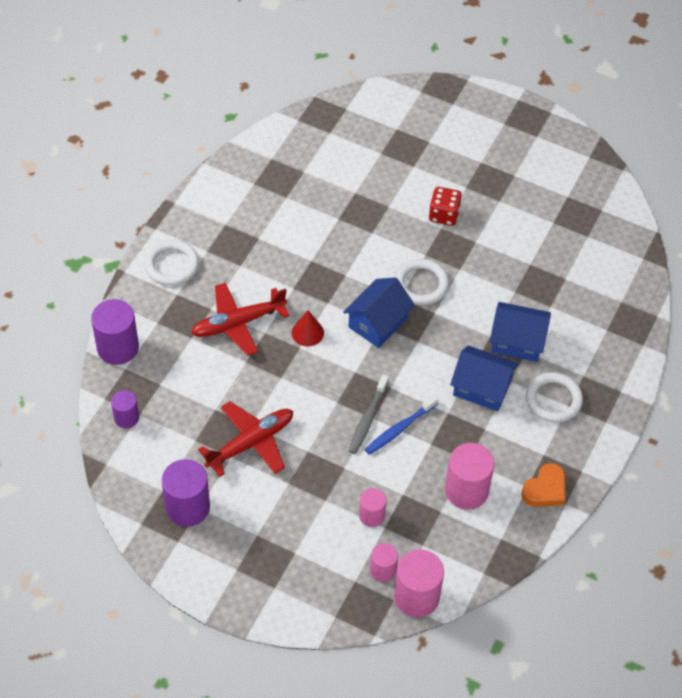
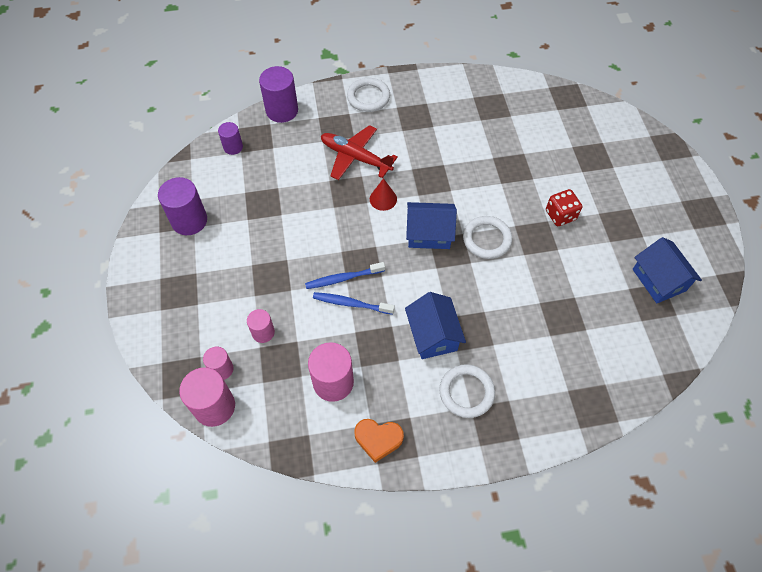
camera: 55 degrees right, 5 degrees up
red plane [198,401,293,477] -> none
grey toothbrush [349,374,389,454] -> blue toothbrush [305,262,385,289]
blue house [490,302,551,362] -> blue house moved to [633,237,702,303]

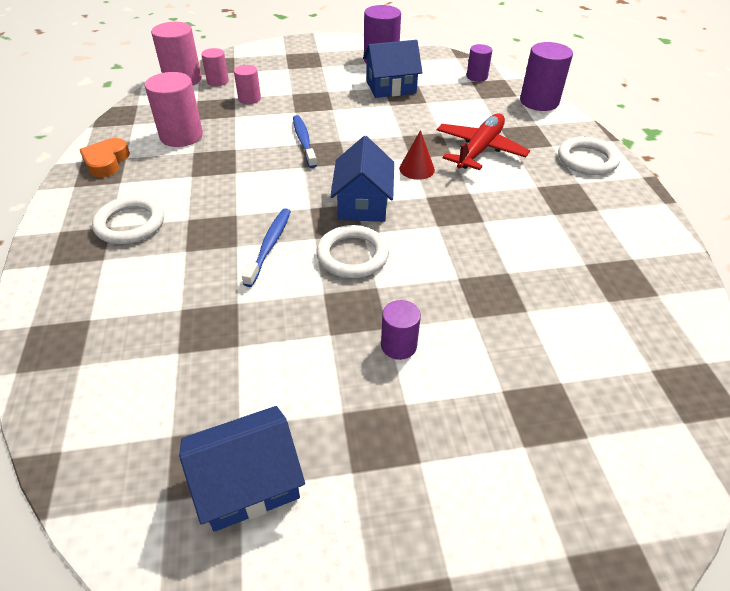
camera: 90 degrees right, 15 degrees down
blue toothbrush [313,292,395,315] -> blue toothbrush moved to [242,208,291,287]
blue house [405,292,466,359] -> blue house moved to [363,40,423,98]
red dice [546,189,582,226] -> purple cylinder [381,300,421,360]

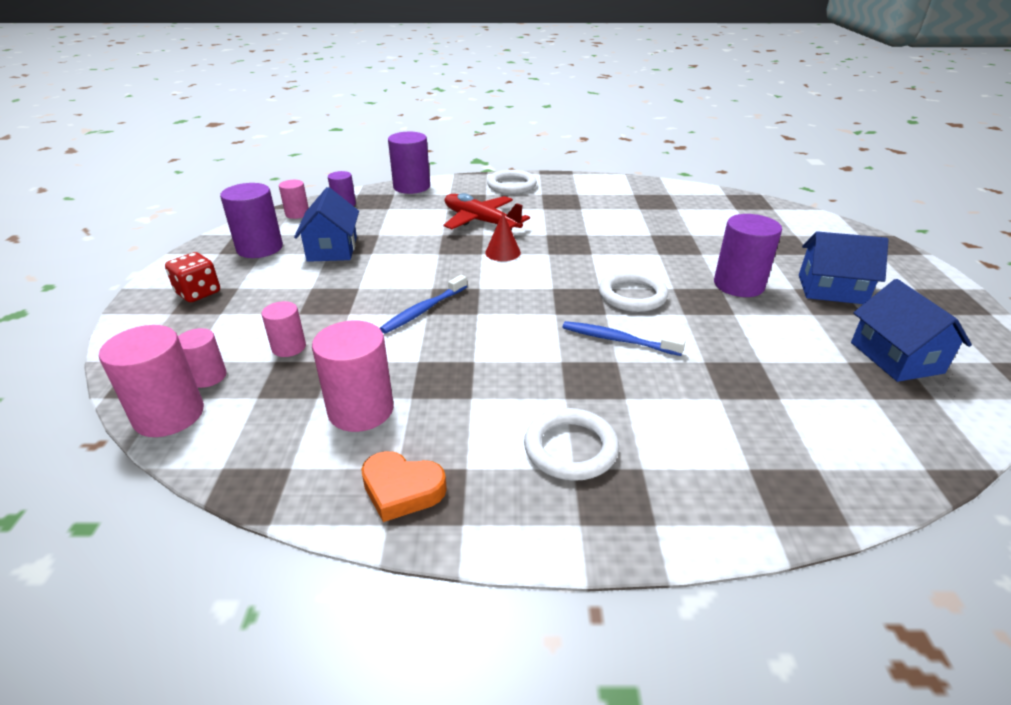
camera: 80 degrees left, 10 degrees down
blue toothbrush [293,115,317,168] -> blue toothbrush turned 45 degrees counterclockwise [380,275,467,333]
blue house [330,136,394,222] -> blue house moved to [799,231,888,304]
purple cylinder [381,300,421,360] -> purple cylinder [714,214,782,297], size x1.72
none -> red dice [165,252,220,302]
none -> pink cylinder [279,180,309,219]

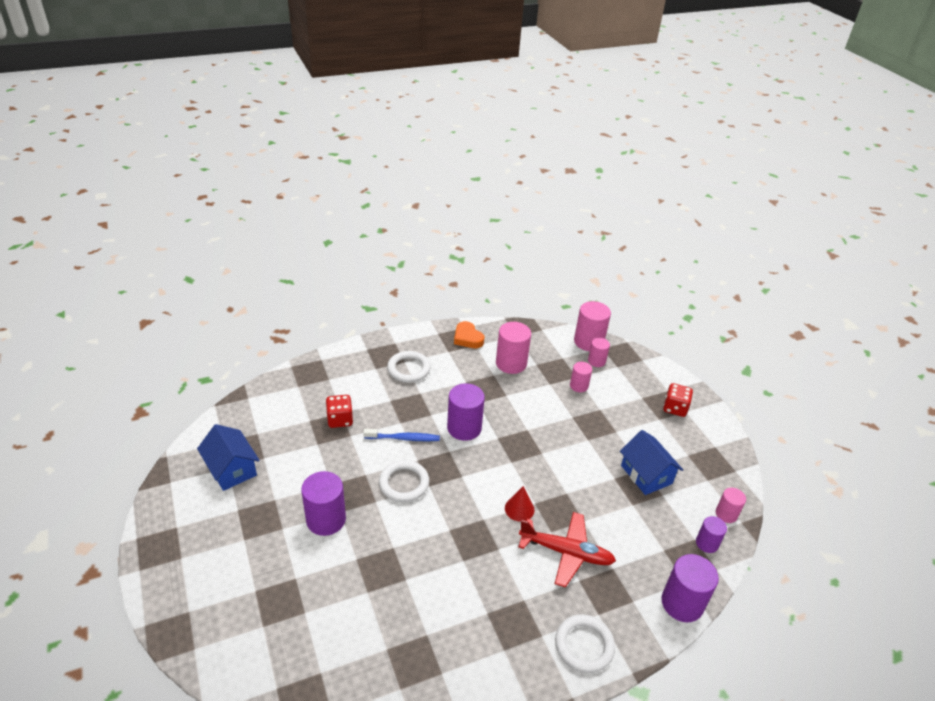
camera: 155 degrees right, 5 degrees up
purple cylinder [220,183,283,258] -> purple cylinder moved to [447,383,485,441]
orange heart [361,451,447,522] -> orange heart turned 120 degrees counterclockwise [454,321,484,348]
blue toothbrush [380,275,467,333] -> none
blue house [799,231,888,304] -> none
none -> red dice [326,395,353,428]

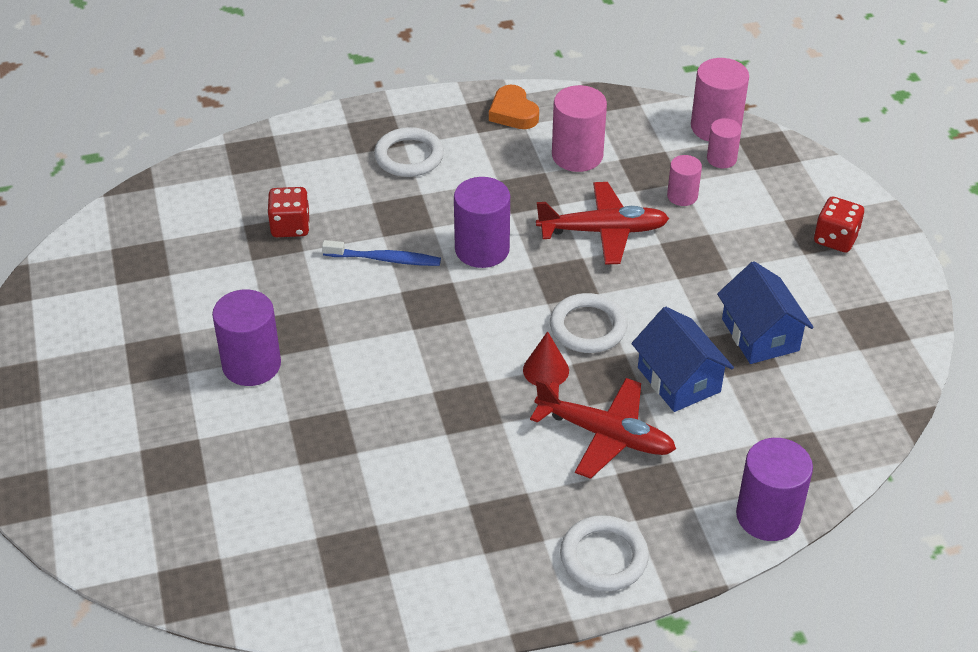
camera: 10 degrees right, 5 degrees up
blue house [197,424,260,491] -> blue house moved to [631,307,734,412]
white ring [379,460,429,502] -> white ring moved to [550,293,627,353]
purple cylinder [696,516,727,553] -> none
pink cylinder [716,488,746,523] -> none
none -> red plane [536,182,669,265]

